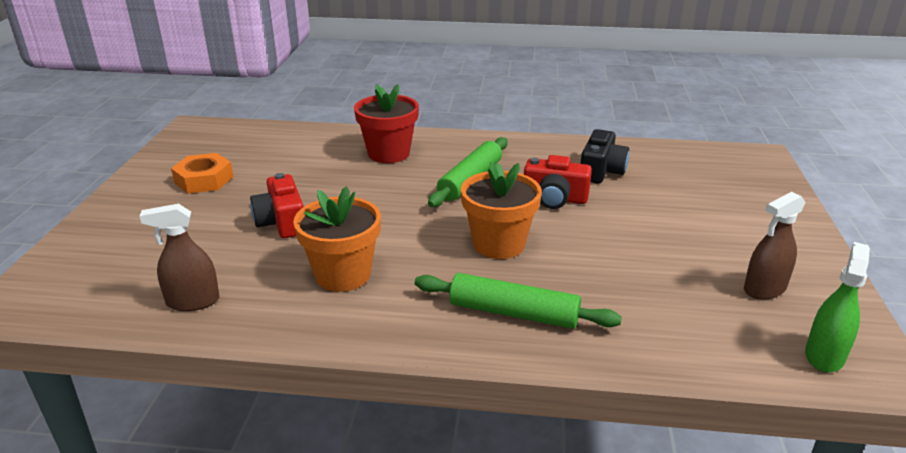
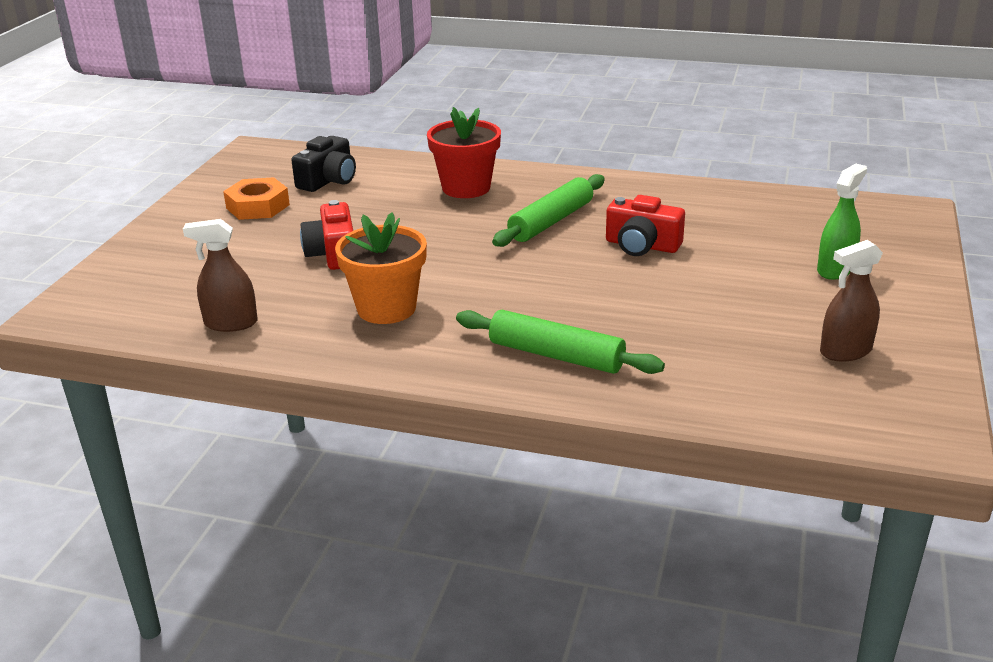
camera: 10 degrees right, 0 degrees up
orange flower pot [461,162,542,259] -> none
black camera [581,129,629,184] -> black camera moved to [291,136,356,192]
green spray bottle [805,242,870,373] -> green spray bottle moved to [817,164,867,280]

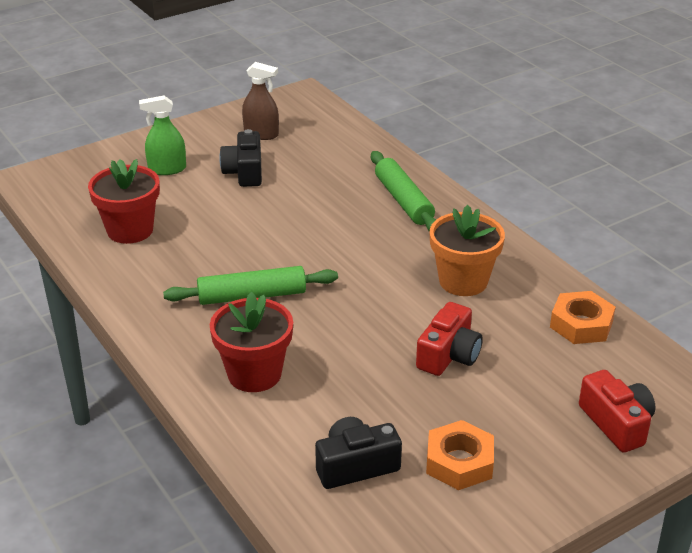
camera: 140 degrees left, 5 degrees up
brown spray bottle [183,219,258,332] -> orange nut [550,291,616,344]
red camera [606,195,685,256] -> red camera moved to [579,370,656,453]
none -> red flower pot [88,159,160,244]
none -> black camera [219,129,262,187]

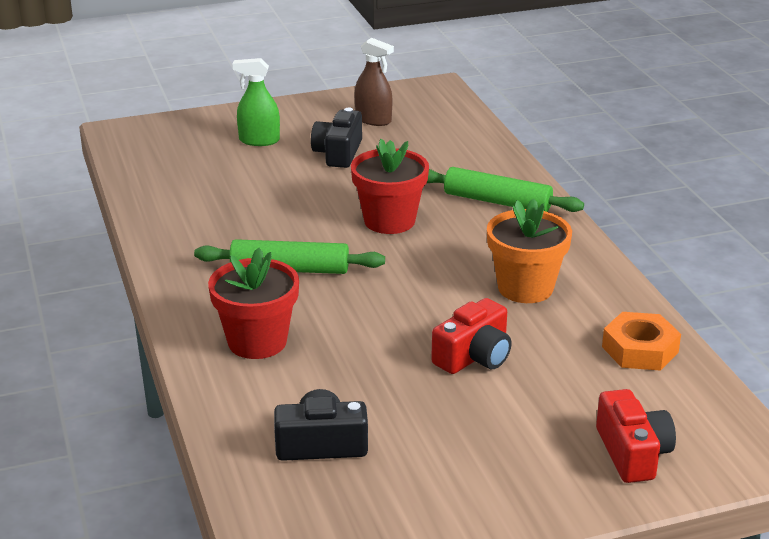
camera: 15 degrees right, 5 degrees down
red flower pot [88,159,160,244] -> red flower pot moved to [351,139,429,234]
green rolling pin [371,151,436,232] -> green rolling pin turned 60 degrees counterclockwise [427,167,584,212]
orange nut [426,420,494,490] -> none

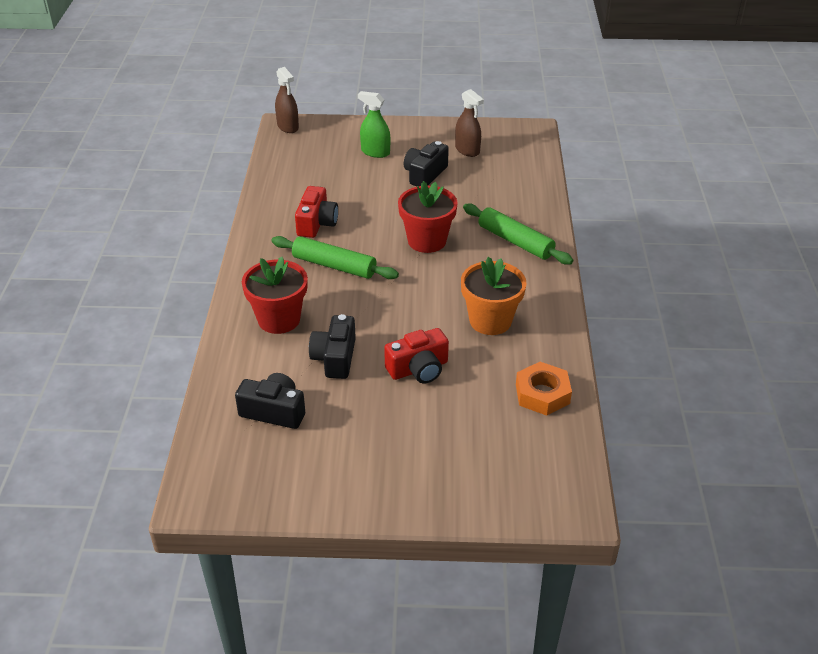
camera: 20 degrees right, 10 degrees up
red camera [596,389,676,483] -> red camera moved to [295,186,338,238]
none -> brown spray bottle [275,67,299,133]
none -> black camera [309,314,356,379]

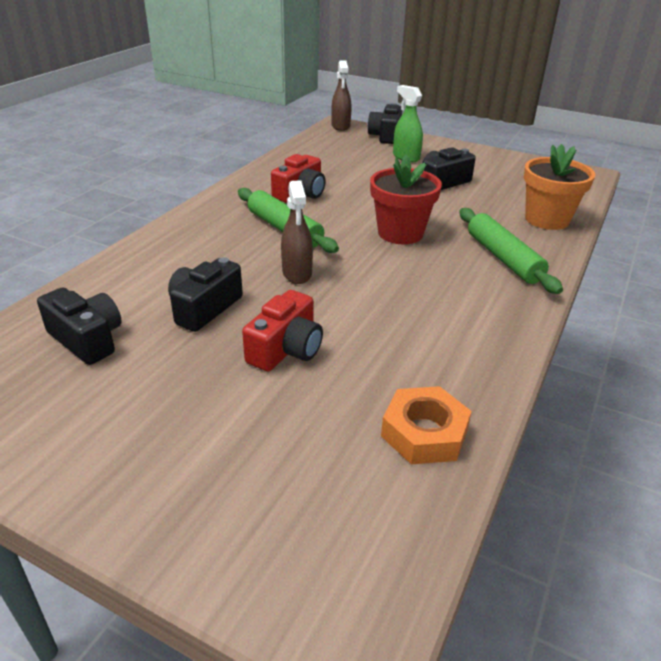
camera: 25 degrees right, 5 degrees down
red flower pot [242,257,308,334] -> none
red camera [384,328,449,383] -> red camera turned 60 degrees counterclockwise [242,290,323,371]
brown spray bottle [455,89,484,157] -> brown spray bottle moved to [281,180,313,284]
orange flower pot [461,257,526,335] -> orange flower pot moved to [524,144,595,230]
none -> black camera [367,103,402,144]

